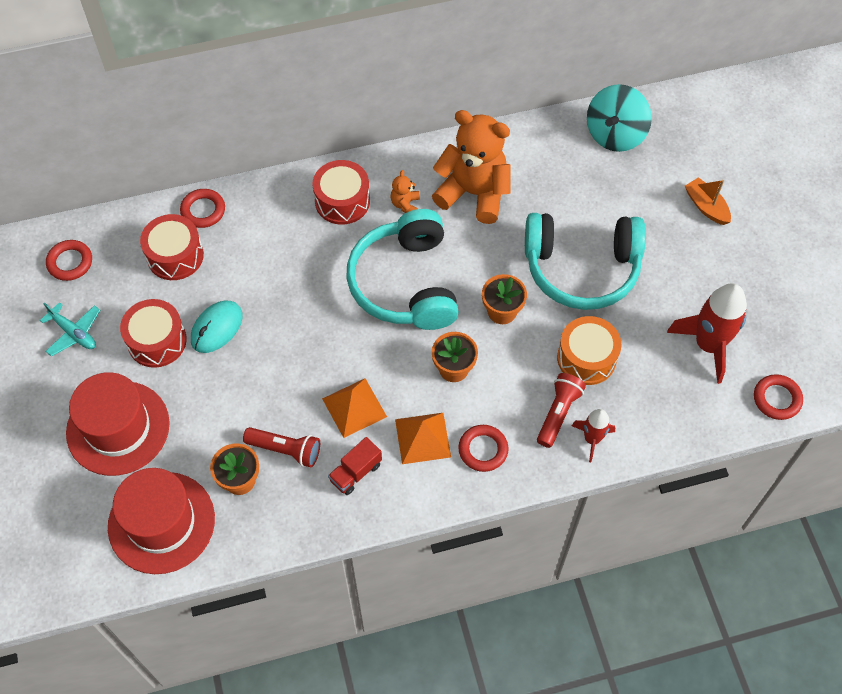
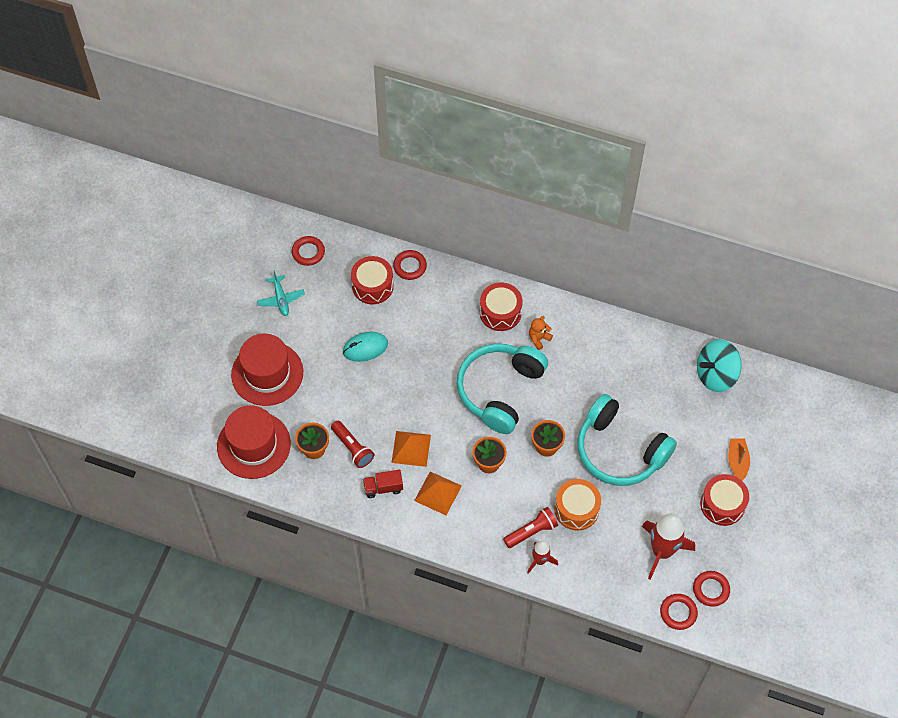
camera: 35 degrees right, 0 degrees up
red drum [120,299,187,368] -> red drum moved to [700,474,749,526]
orange teddy bear [432,110,511,224] -> none
red ring [458,425,509,472] -> red ring moved to [693,571,730,607]

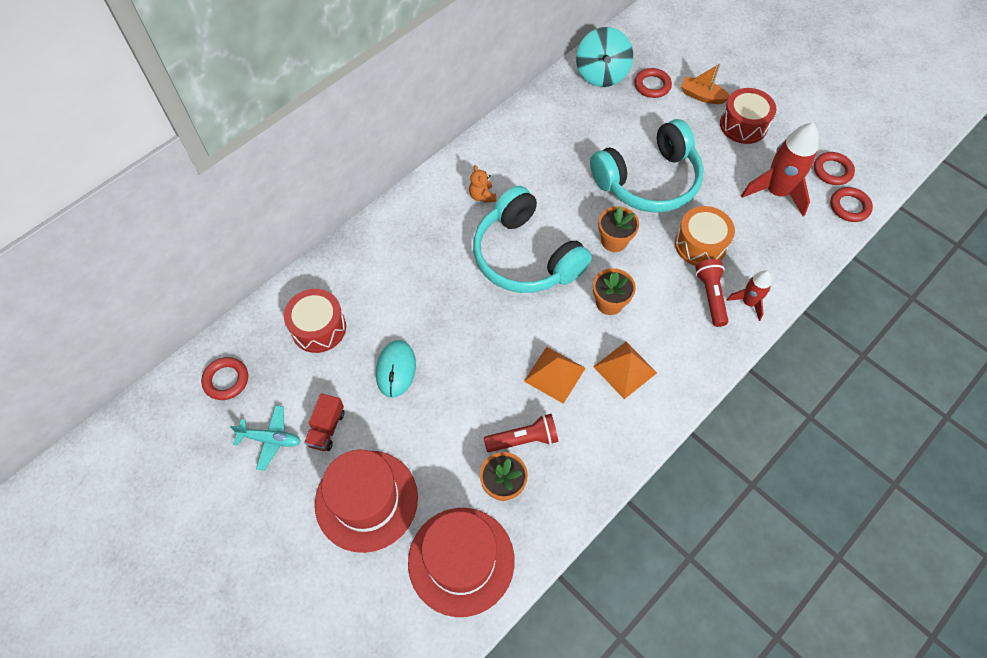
camera: 65 degrees left, 0 degrees up
red truck [363,470,403,498] -> red truck moved to [304,393,344,451]
red ring [393,250,427,280] -> red ring moved to [634,68,672,98]
red drum [480,282,523,331] -> none

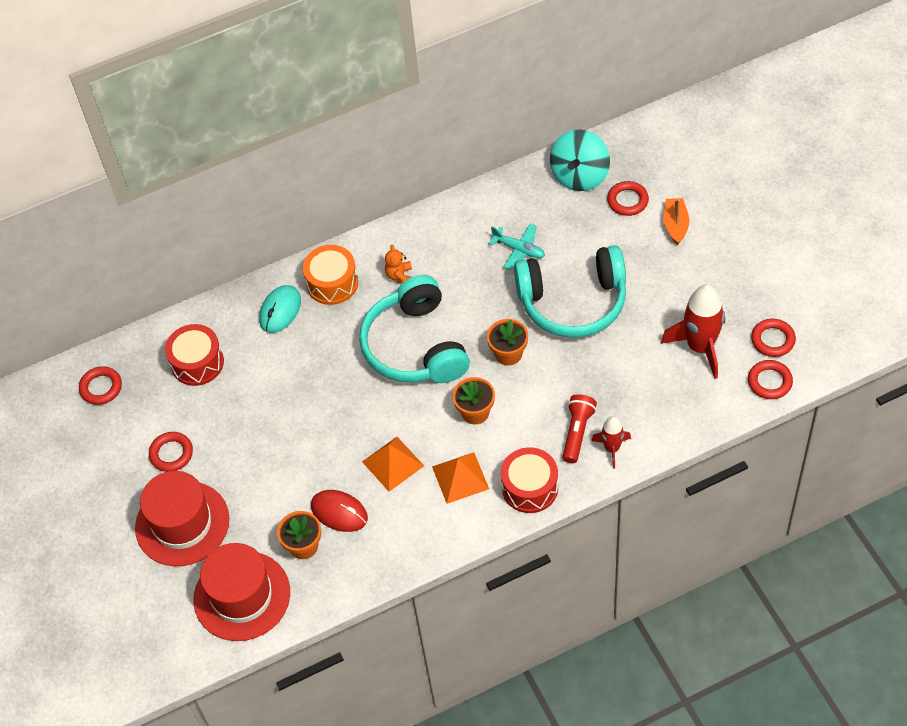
camera: 25 degrees right, 5 degrees down
turquoise plane [230,405,301,471] -> turquoise plane moved to [489,224,545,270]
red truck [304,393,344,451] -> red ring [149,432,193,472]
turquoise mouse [376,340,416,398] -> turquoise mouse moved to [259,285,301,333]
red flashlight [484,414,558,452] -> red mouse [311,490,368,532]
orange drum [675,206,735,266] -> orange drum moved to [303,245,358,305]
orange boat [681,64,730,104] -> orange boat turned 45 degrees clockwise [664,198,689,245]
red drum [720,88,776,144] -> red drum moved to [501,447,558,513]

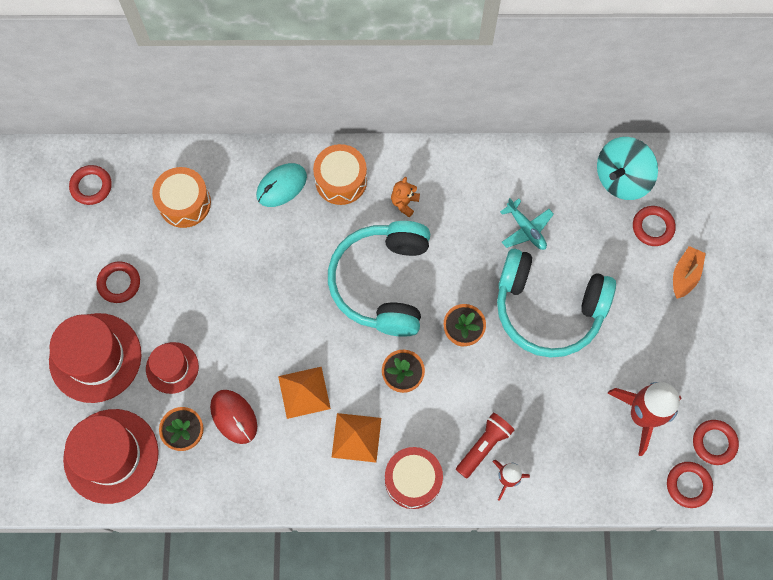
camera: 20 degrees right, 15 degrees up
red drum [165,324,224,386] -> orange drum [152,167,211,228]
none -> red hat [146,342,199,394]

